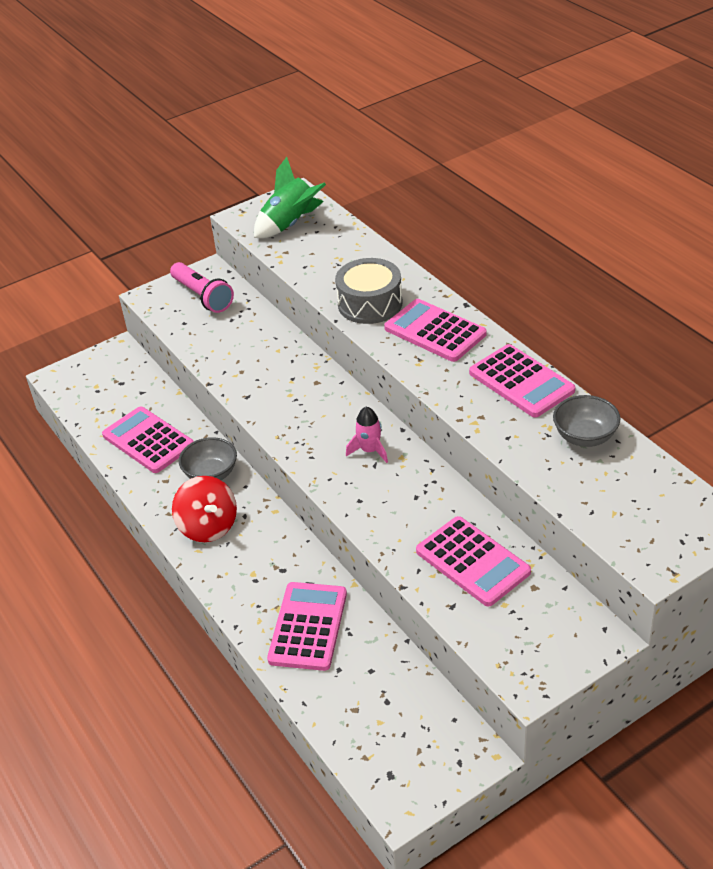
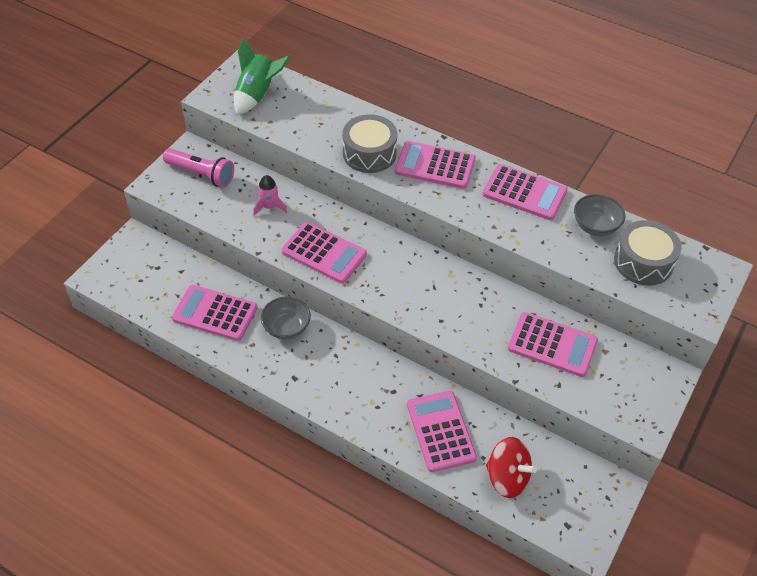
camera: 30 degrees left, 10 degrees up
red spinning top [172,476,237,542] -> red spinning top moved to [486,437,537,498]
pink rocket [346,407,388,463] -> pink rocket moved to [253,175,287,216]
none -> pink calculator [282,222,367,283]
none -> grey drum [614,220,682,286]

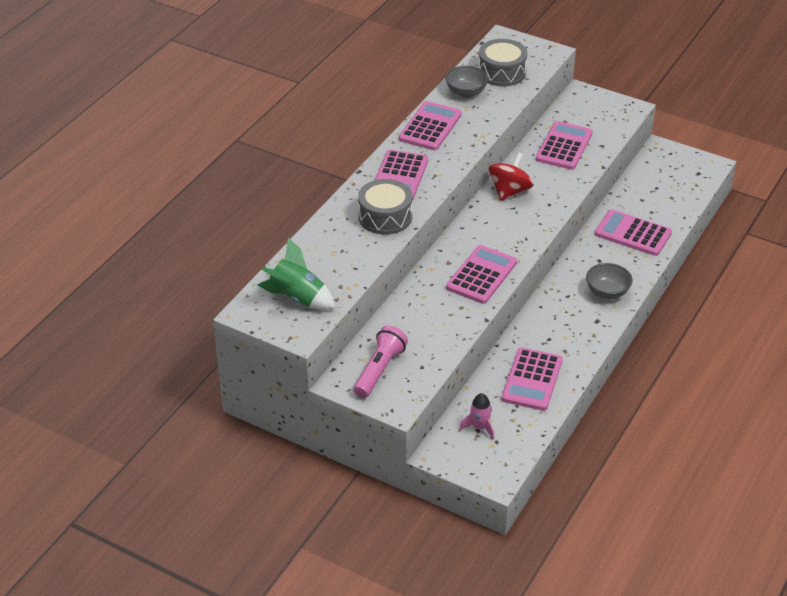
camera: 90 degrees left, 10 degrees down
pink rocket [253,175,287,216] -> pink rocket moved to [460,393,494,439]
grey bowl [261,297,311,340] -> grey bowl moved to [586,263,633,299]
pink calculator [407,391,477,472] -> pink calculator turned 45 degrees clockwise [595,209,672,256]
red spinning top [486,437,537,498] -> red spinning top moved to [489,152,534,201]

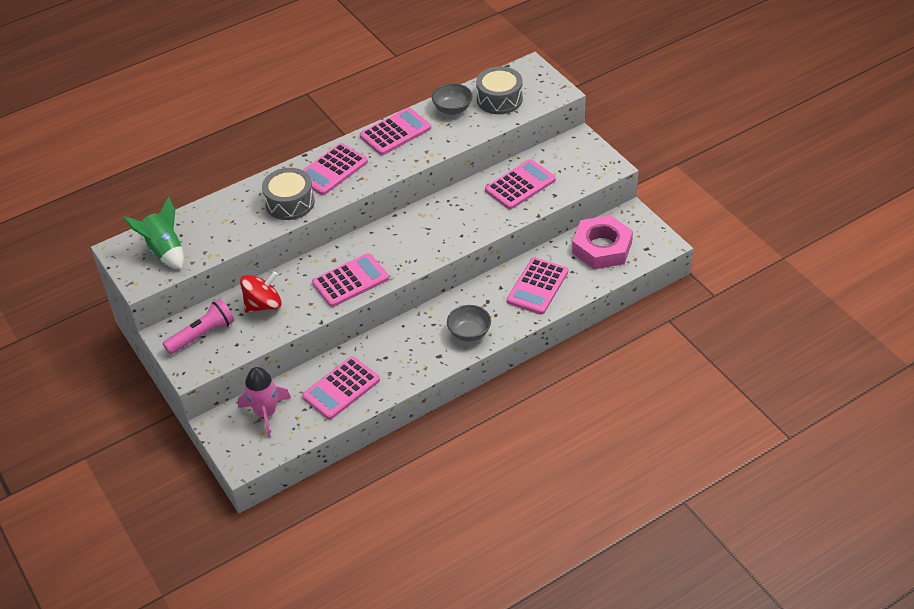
camera: 30 degrees right, 5 degrees up
pink rocket [460,393,494,439] -> pink rocket [238,367,291,438], size x1.61
red spinning top [489,152,534,201] -> red spinning top moved to [240,271,282,312]
pink calculator [595,209,672,256] -> pink calculator turned 120 degrees counterclockwise [507,257,568,315]
none -> pink nut [572,215,633,269]

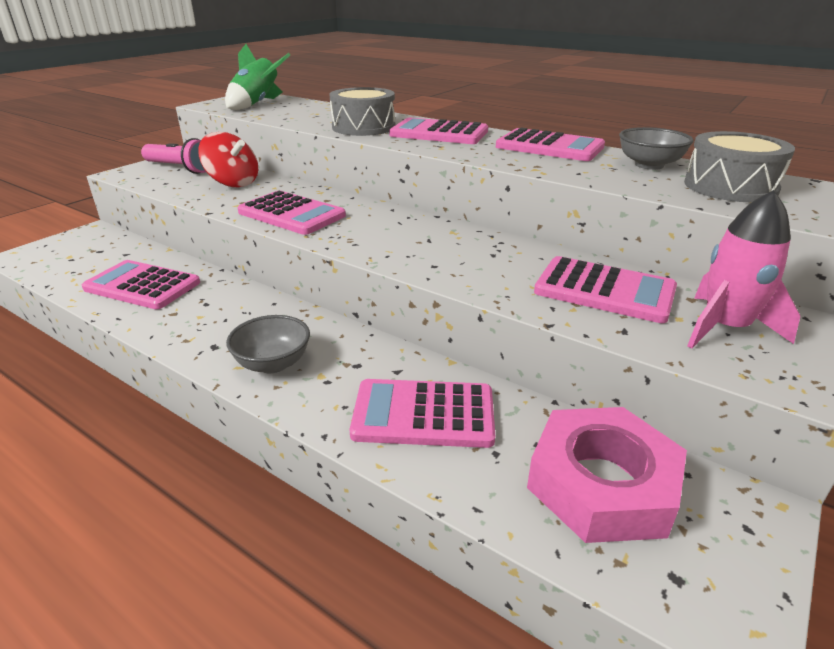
camera: 65 degrees right, 15 degrees down
pink rocket [238,367,291,438] -> pink rocket moved to [687,190,800,349]

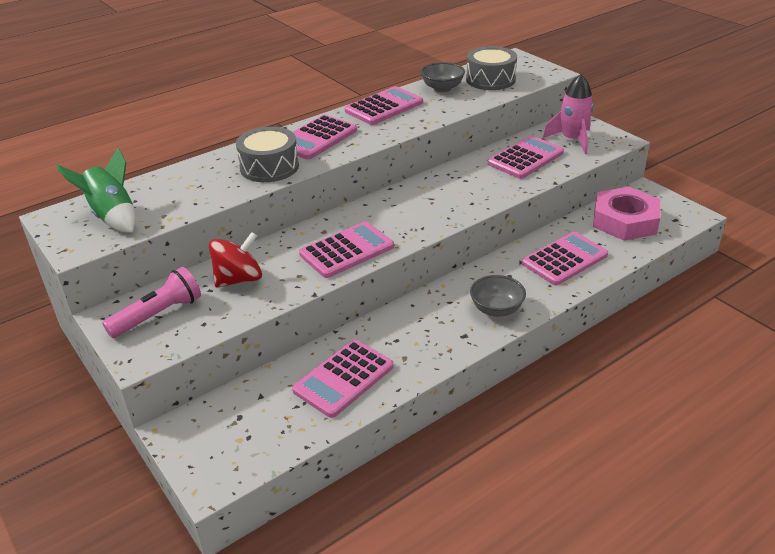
camera: 70 degrees left, 5 degrees up
pink calculator [350,379,495,448] -> pink calculator turned 150 degrees counterclockwise [522,232,608,285]

